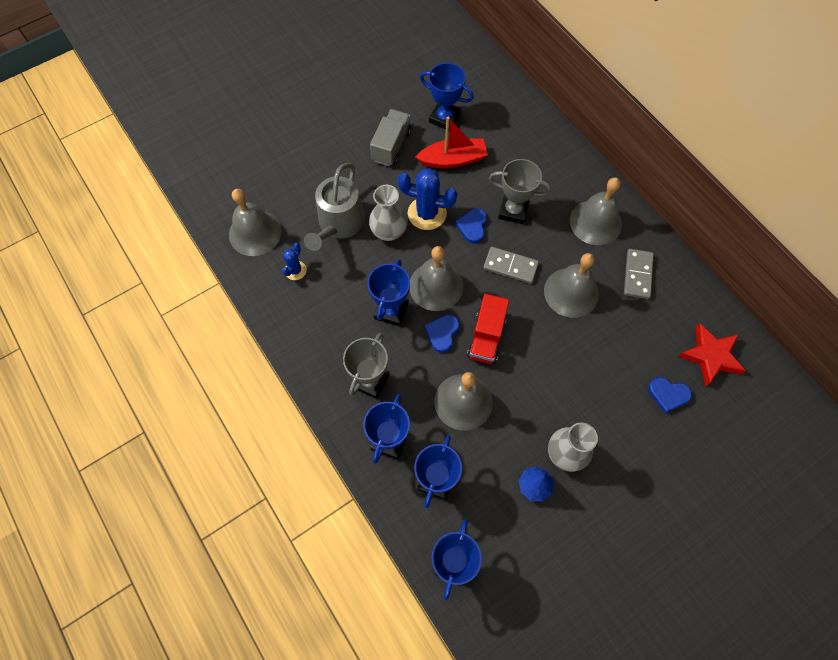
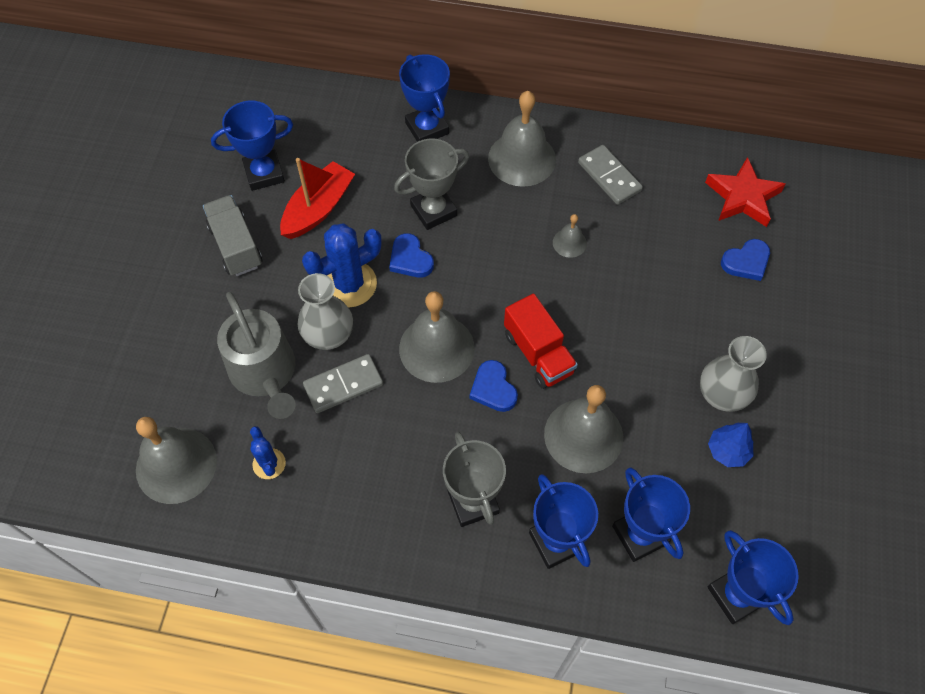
camera: 45 degrees left, 5 degrees down
blue trophy [367,259,410,326] -> blue trophy moved to [399,54,450,142]
grey domino [483,247,539,284] -> grey domino moved to [303,354,383,413]
grey bell [544,253,599,318] -> grey bell [553,214,587,258], size x0.48

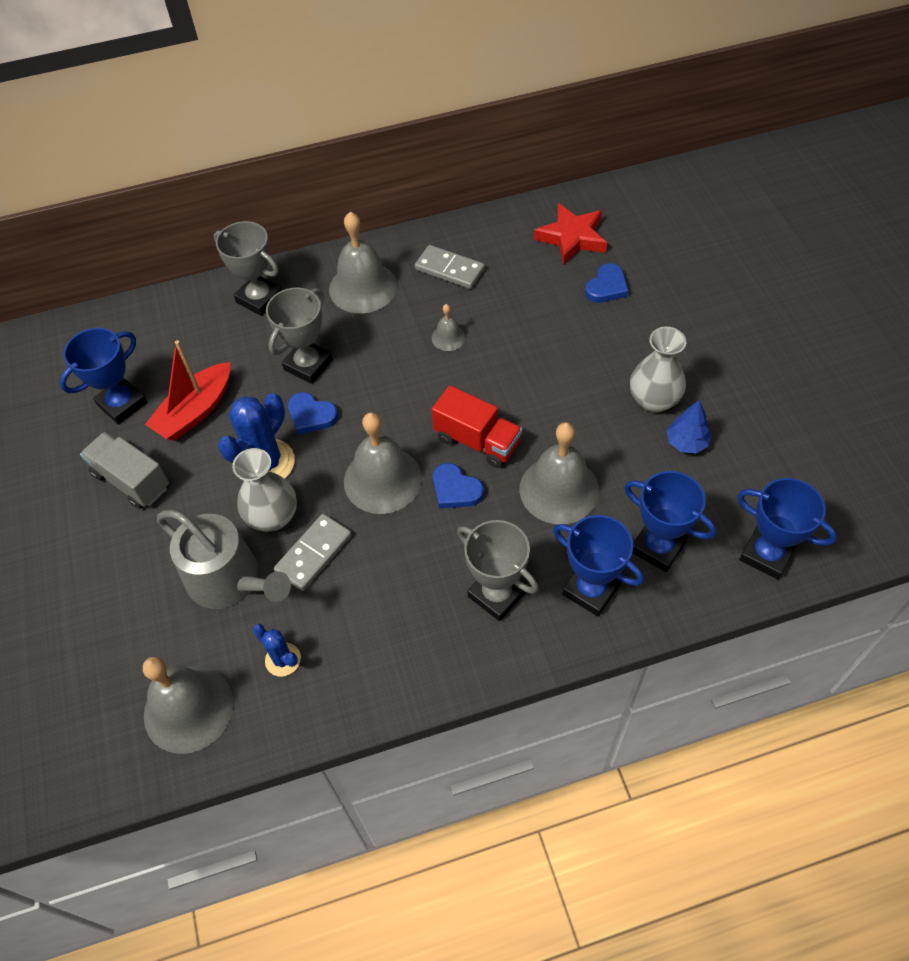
camera: 25 degrees left, 5 degrees down
red boat [280,158,355,239] -> red boat turned 150 degrees counterclockwise [145,340,230,441]
blue trophy [399,54,450,142] -> grey trophy [214,221,282,316]

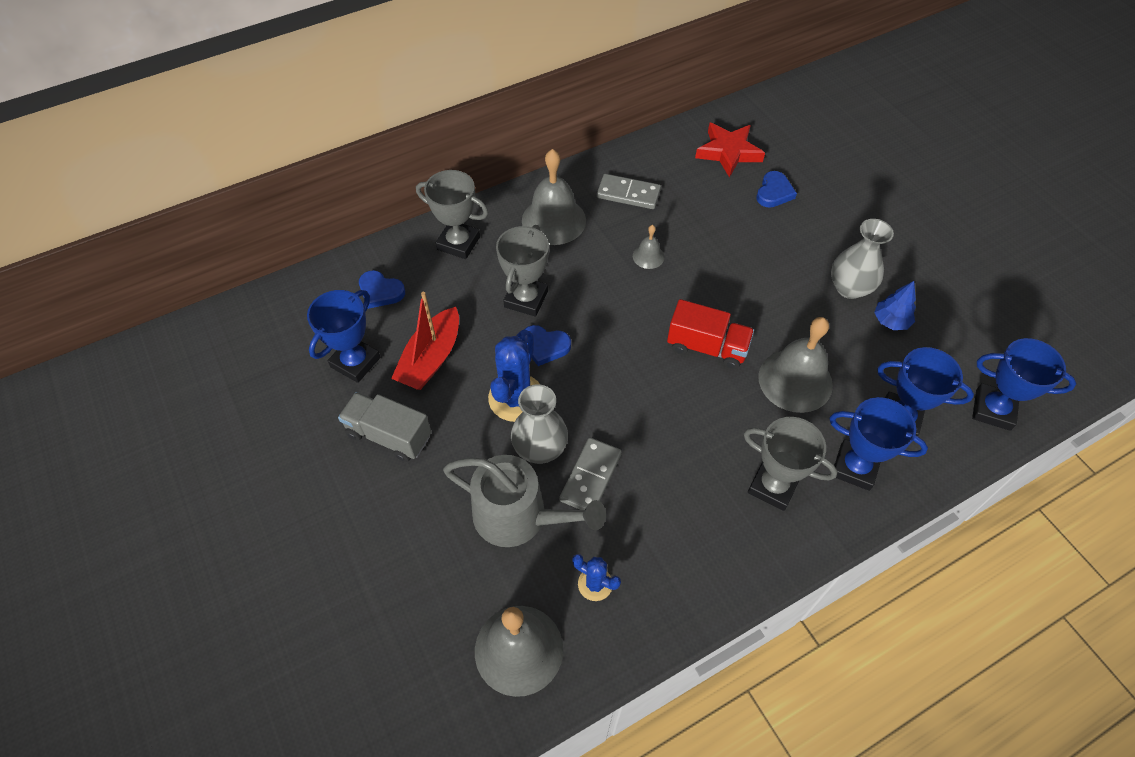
camera: 15 degrees left, 0 degrees up
grey bell [344,413,422,514] -> none
blue heart [433,463,484,508] -> blue heart moved to [359,270,405,309]

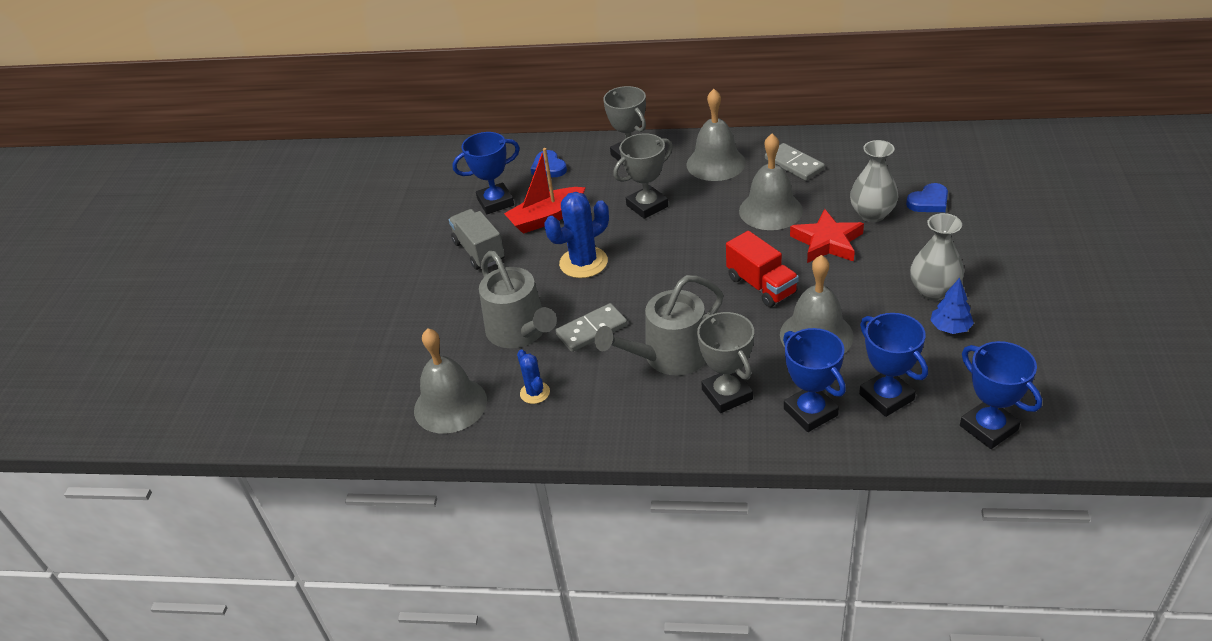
camera: 40 degrees right, 15 degrees down
grey vase [511,384,568,464] -> grey vase moved to [850,140,898,222]
blue heart [524,325,571,366] -> none
grey bell [633,225,664,269] -> grey bell [739,134,803,230], size x2.09
red star [695,123,765,178] -> red star moved to [790,209,864,263]
none -> grey watering can [595,275,723,375]

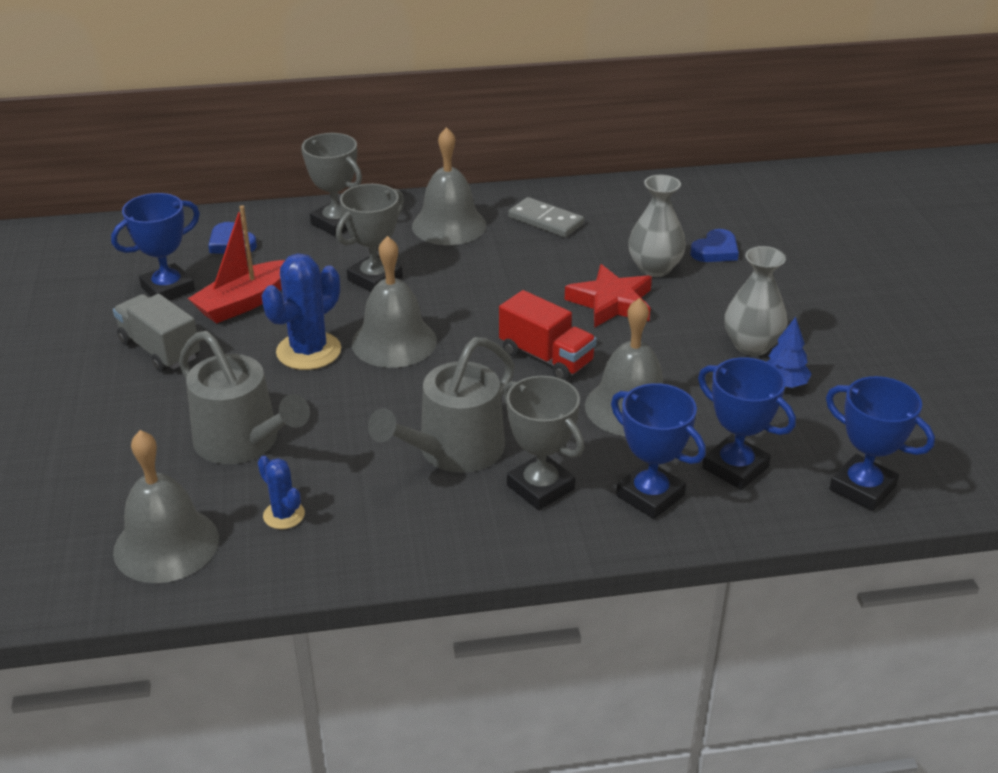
camera: 20 degrees left, 5 degrees down
grey domino [555,303,627,352] -> none
grey bell [739,134,803,230] -> grey bell moved to [352,236,437,368]

